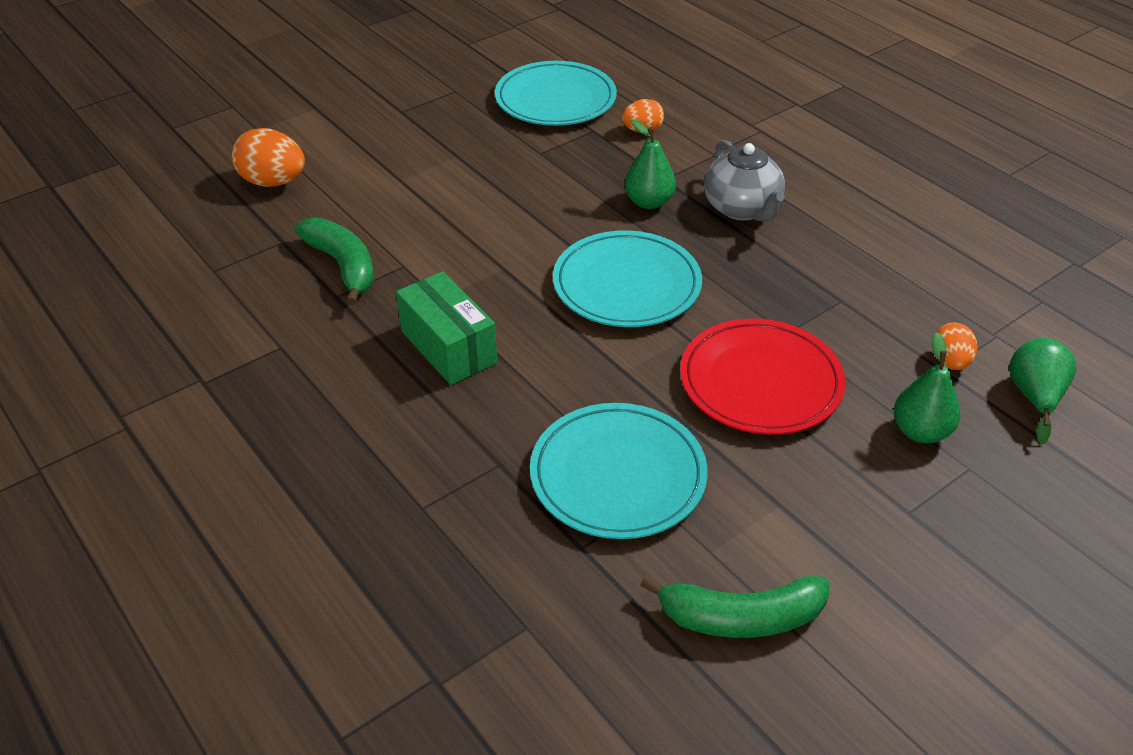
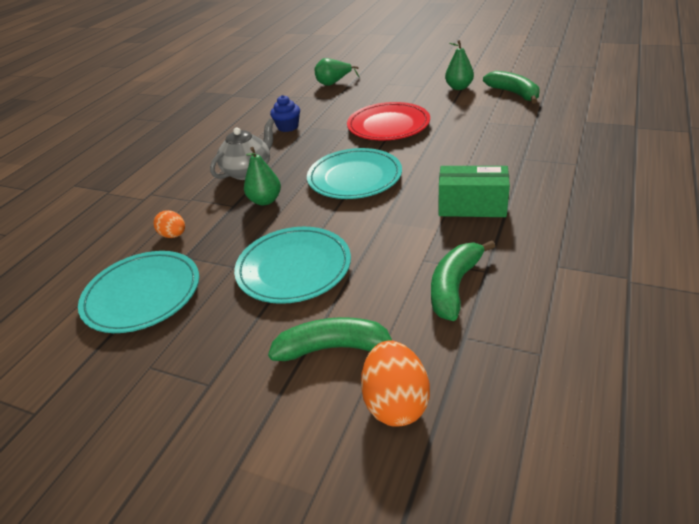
camera: 115 degrees left, 5 degrees down
green box [396,271,497,385] -> green box turned 75 degrees clockwise [439,166,510,217]
turquoise plate [530,403,708,539] -> turquoise plate moved to [234,227,351,304]
green pear [894,332,960,443] -> green pear moved to [445,40,474,90]
orange egg [937,323,977,370] -> none
none -> green banana [268,317,392,361]
none -> blue cupcake [270,95,300,132]

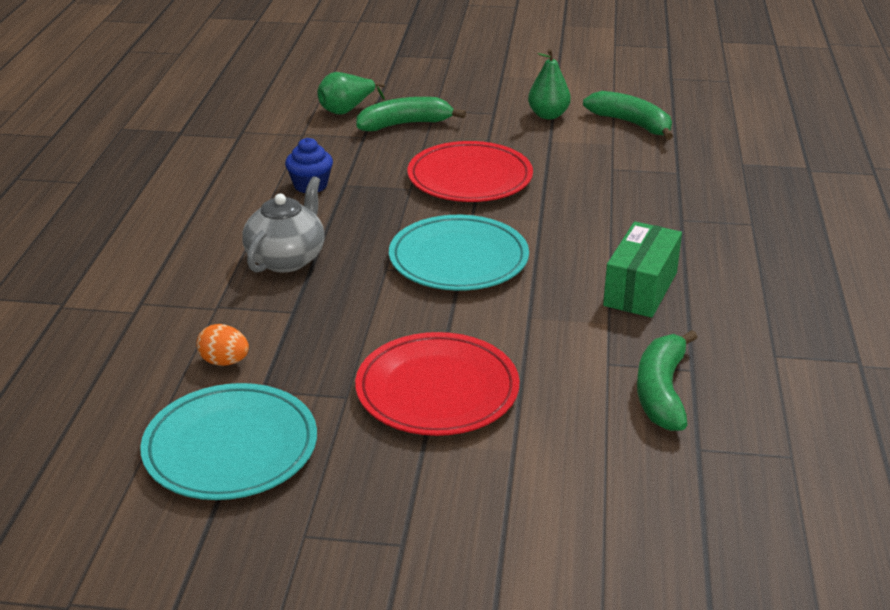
camera: 20 degrees left, 5 degrees down
turquoise plate [234,227,351,304] -> red plate [355,332,520,436]
green pear [244,147,281,205] -> none
green banana [268,317,392,361] -> green banana moved to [356,97,466,131]
orange egg [361,340,430,427] -> none
green box [439,166,510,217] -> green box turned 60 degrees counterclockwise [603,221,682,318]

